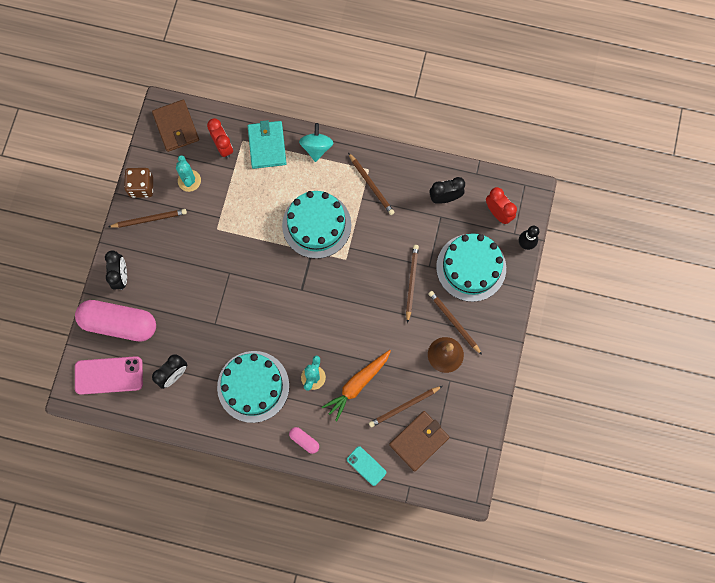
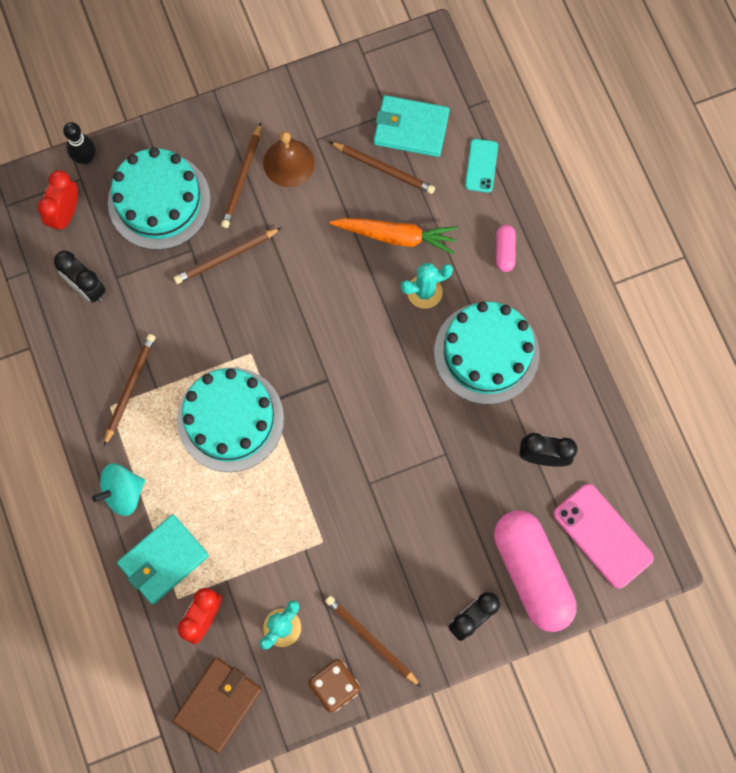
camera: 125 degrees left, 0 degrees up
brown wallet [389,411,449,471] -> turquoise wallet [374,95,450,157]

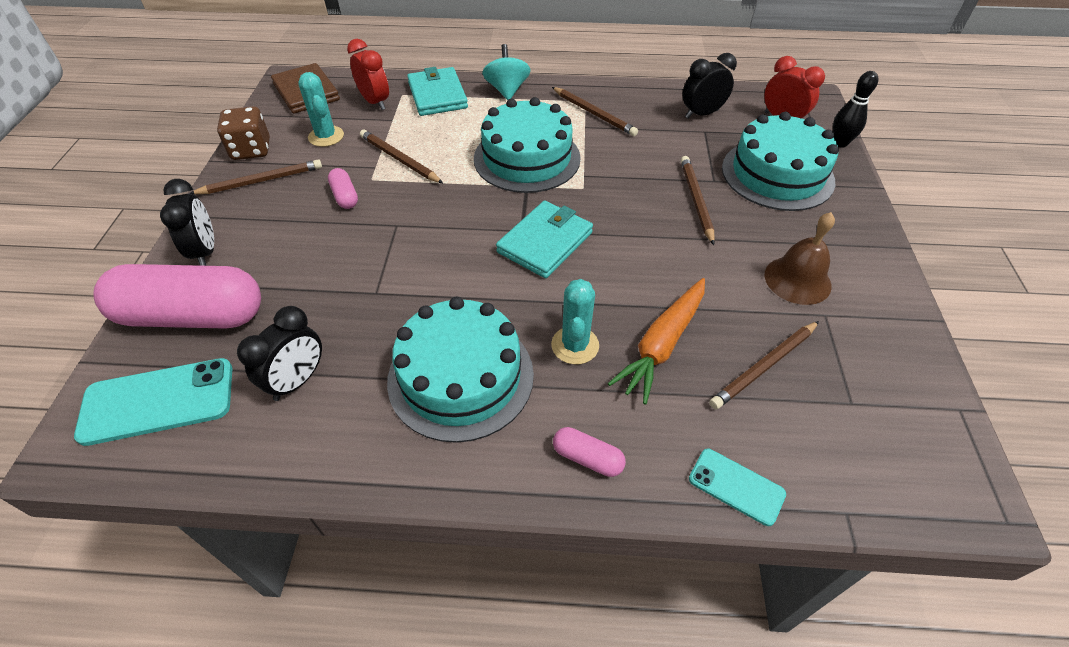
camera: 115 degrees right, 25 degrees down
brown pencil [221,123,261,228] -> brown pencil moved to [360,130,443,183]
turquoise wallet [374,95,450,157] -> turquoise wallet moved to [496,201,593,278]
pink phone [554,484,654,589] -> turquoise phone [74,358,232,446]
none -> pink capsule [328,168,358,209]

